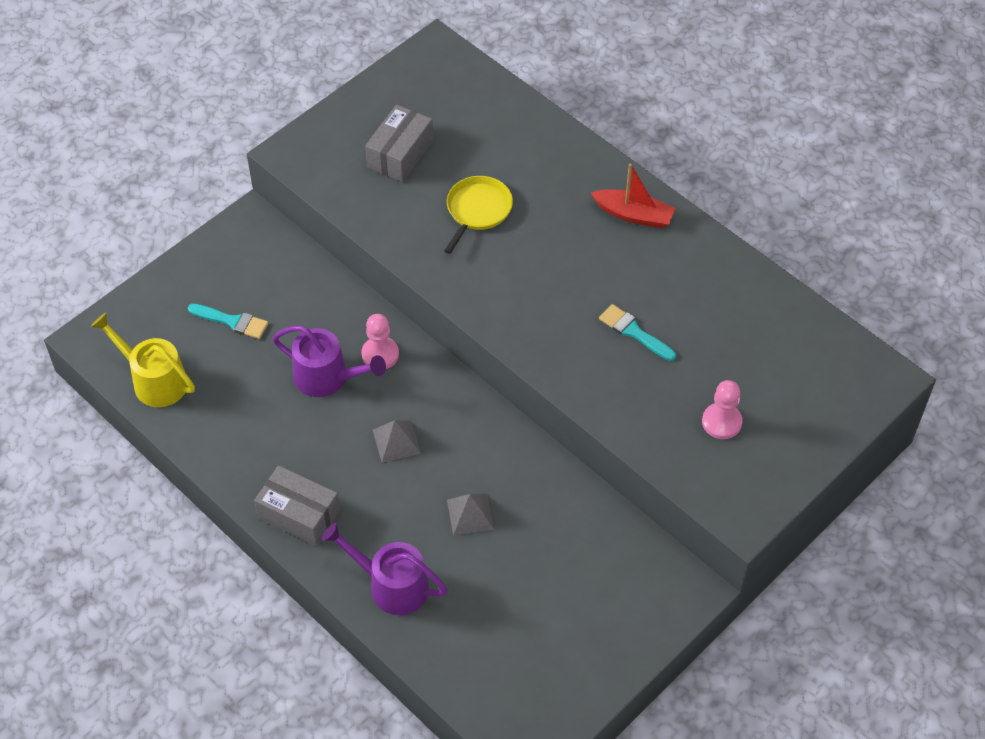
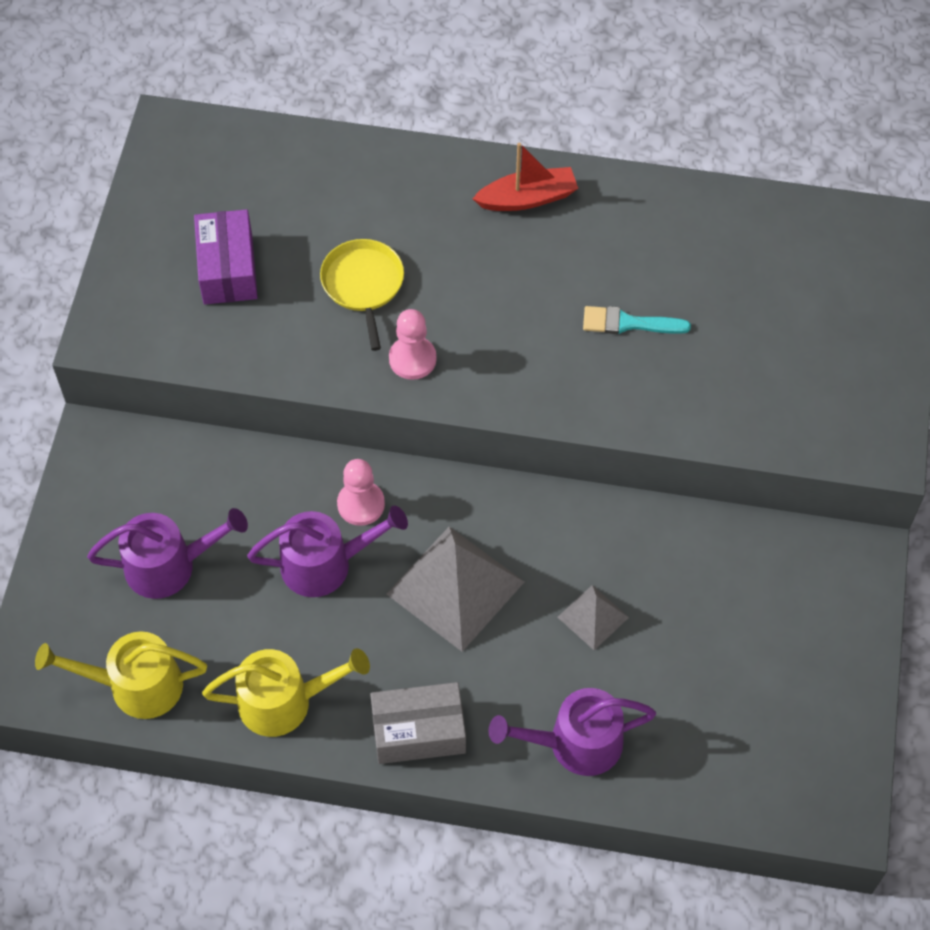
camera: 35 degrees left, 5 degrees up
turquoise brush [188,304,268,339] -> purple watering can [87,508,248,599]
grey box [365,105,433,182] -> purple box [194,209,258,304]
grey pyramid [373,420,421,463] -> grey pyramid [387,527,524,652], size x1.95
pink pawn [702,380,743,439] -> pink pawn moved to [389,309,436,380]
none -> yellow watering can [202,648,370,737]

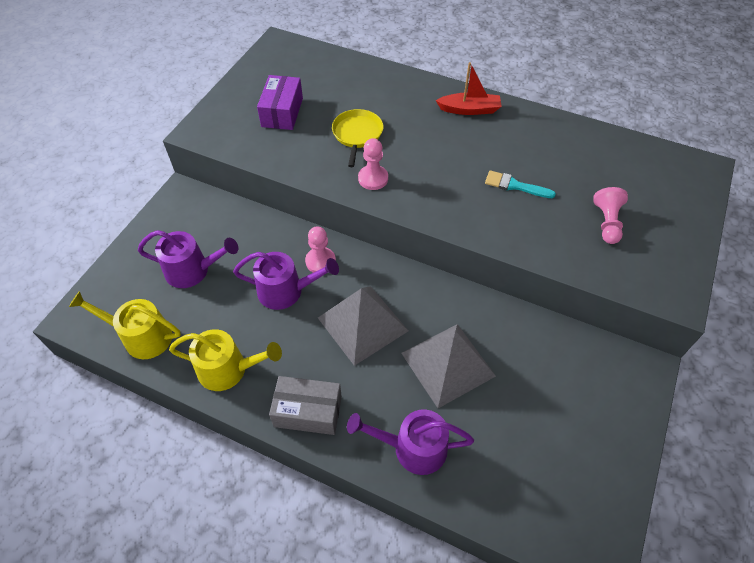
camera: 15 degrees right, 5 degrees down
grey pyramid [558,585,629,650] -> grey pyramid [401,324,496,408], size x1.95
none -> pink pawn [593,187,628,244]

